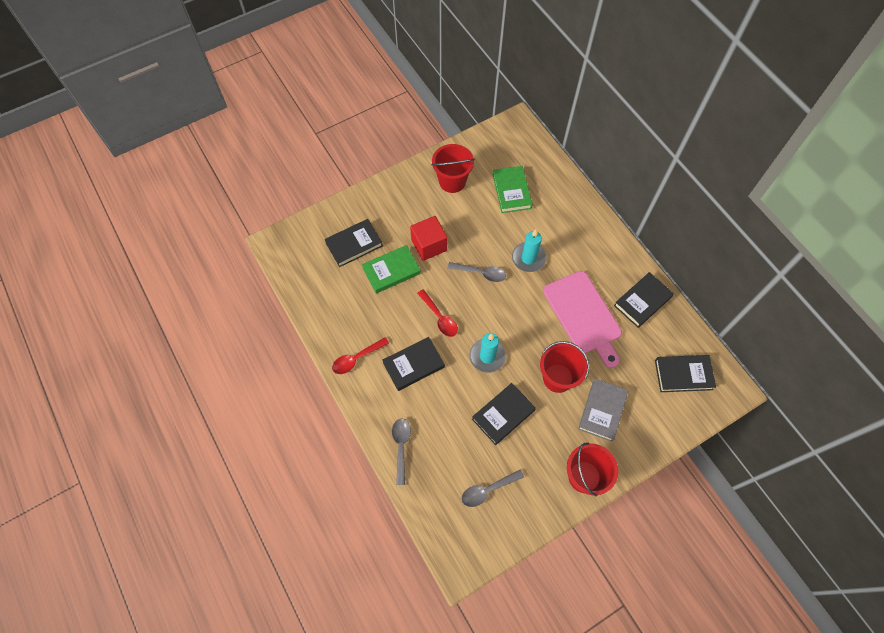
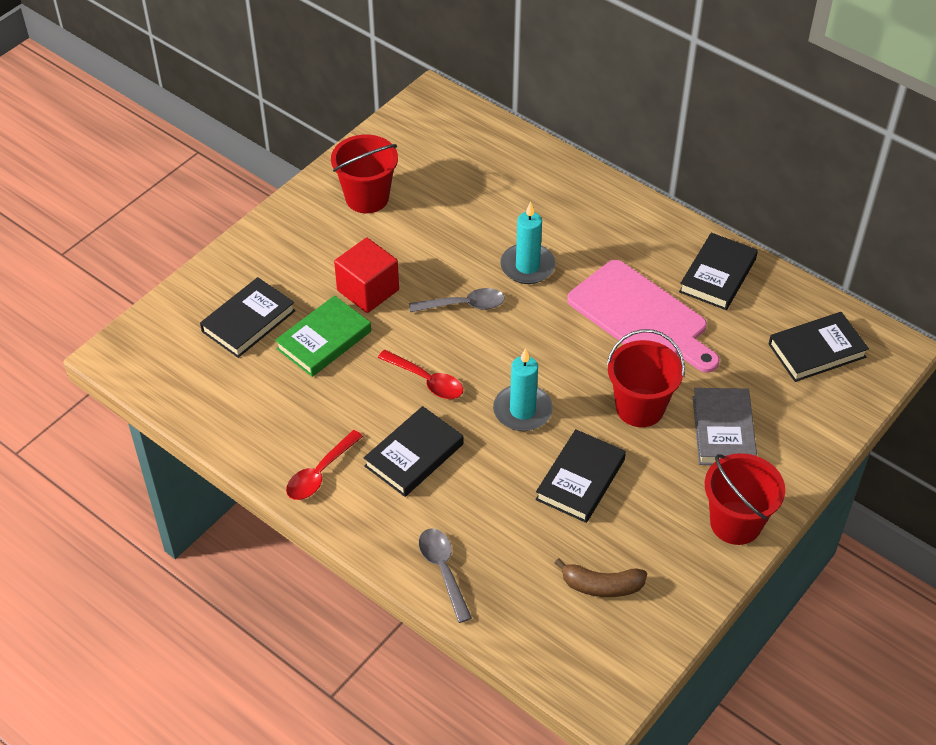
camera: 20 degrees left, 15 degrees down
grey spoon [461,470,524,507] -> brown banana [555,558,647,597]
green book [493,166,532,213] -> none

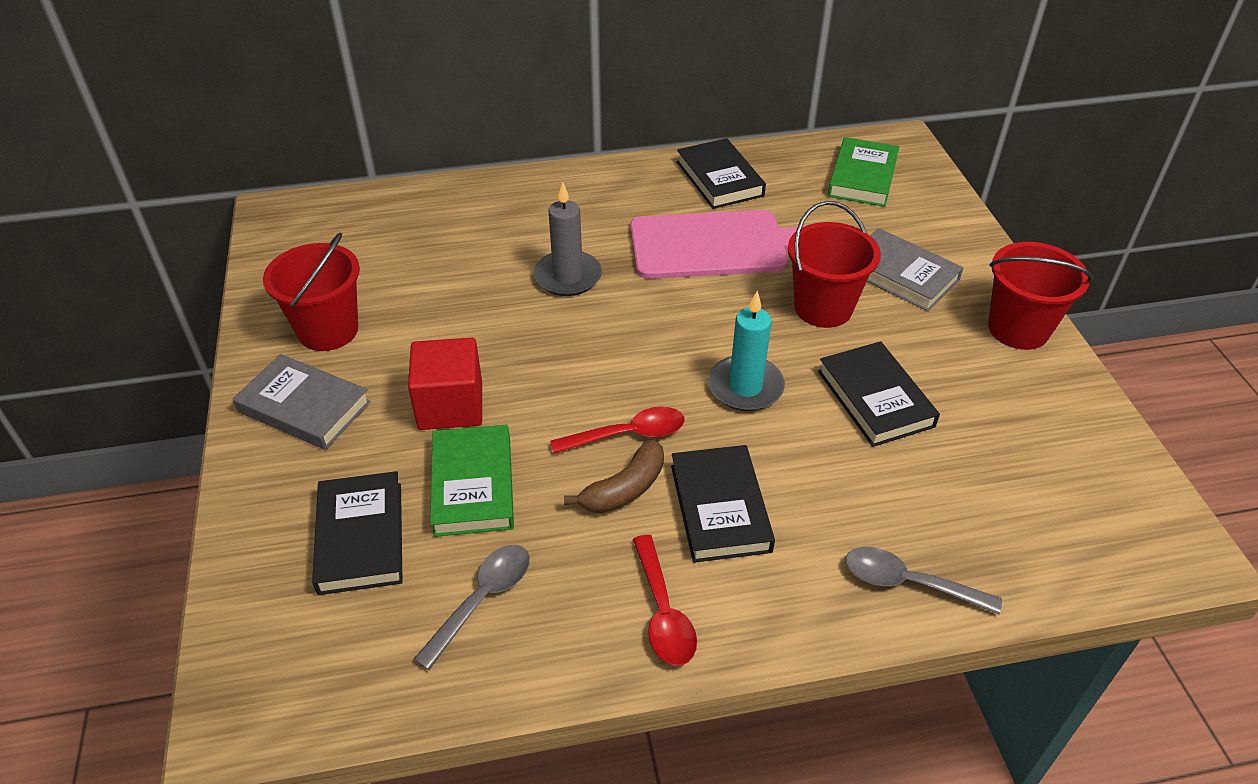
camera: 50 degrees left, 5 degrees down
grey spoon [409,288,505,312] -> grey spoon moved to [413,545,530,670]
turquoise candle [500,202,555,284] -> grey candle [533,182,602,296]
brown banana [555,558,647,597] -> brown banana moved to [564,439,664,513]
black book [769,312,869,382] -> green book [828,137,899,207]
none -> grey book [233,354,371,450]

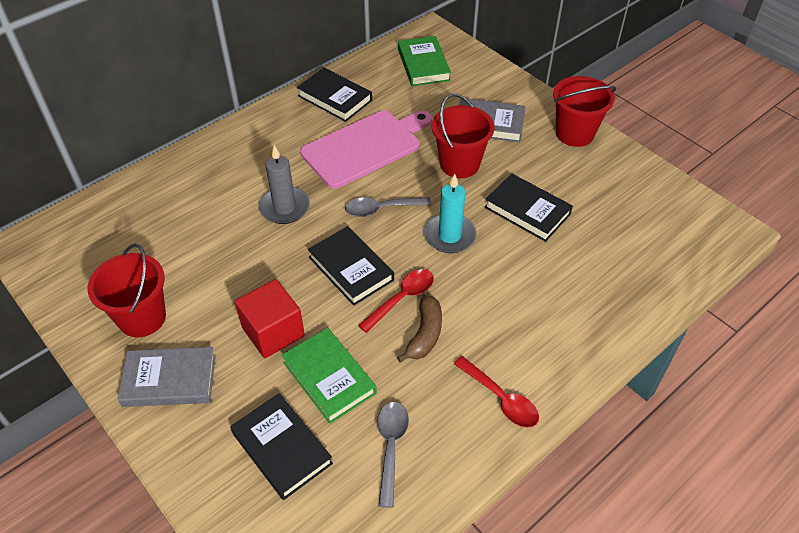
camera: 30 degrees left, 5 degrees up
black book [671,445,775,563] -> black book moved to [308,226,394,306]
grey spoon [845,547,1002,615] -> grey spoon moved to [345,197,432,217]

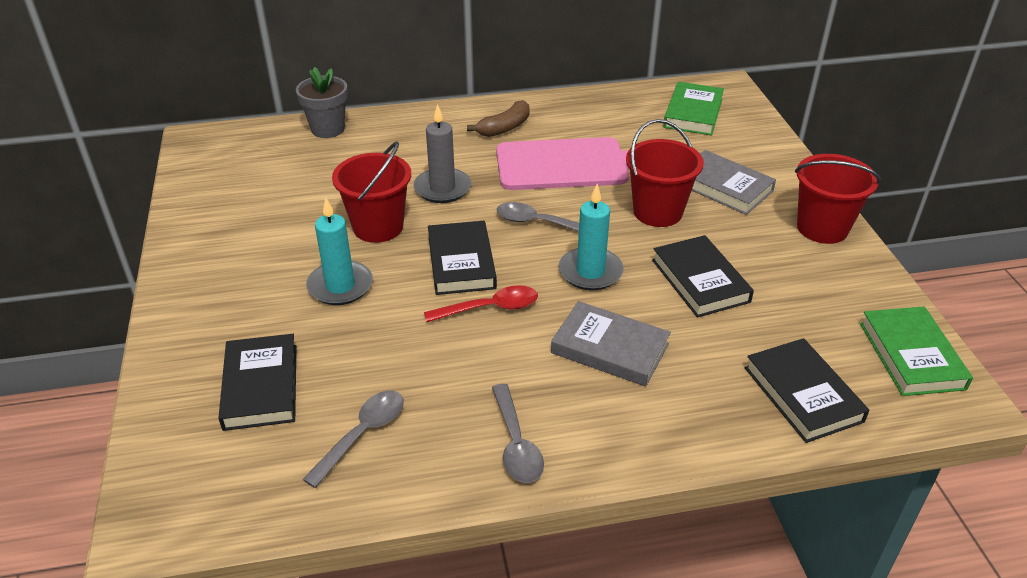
camera: 30 degrees right, 10 degrees down
red bucket [88,244,166,337] -> red bucket moved to [332,142,411,243]
grey book [118,347,216,407] -> grey book moved to [551,301,671,387]
red cube [235,279,305,358] -> turquoise candle [306,198,373,305]
green book [282,328,377,424] -> green book moved to [860,306,973,396]
black book [297,68,372,122] -> black book moved to [745,338,869,443]
brown banana [397,295,442,362] -> brown banana moved to [467,100,530,137]
red spoon [454,356,539,427] -> grey spoon [492,384,544,483]
none -> grey flower pot [296,67,348,138]

